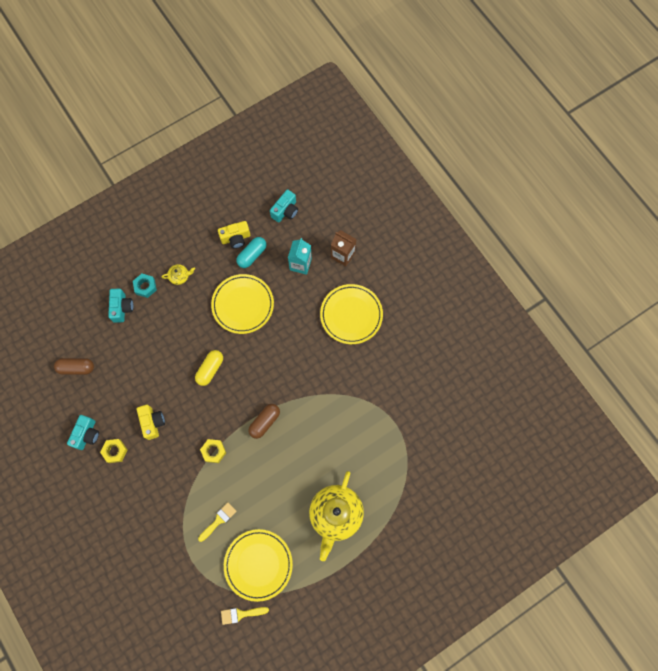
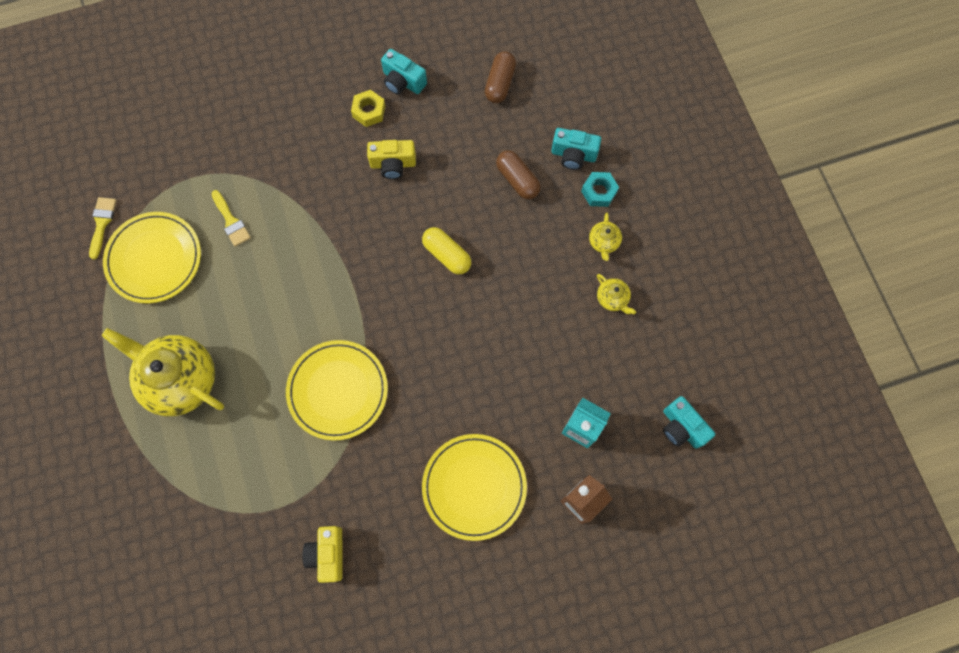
camera: 105 degrees right, 0 degrees up
yellow nut [200,439,226,463] -> none
yellow plate [211,274,274,334] -> yellow plate moved to [286,340,388,441]
yellow camera [218,221,250,249] -> yellow camera moved to [303,526,343,583]
turquoise capsule [236,237,266,268] -> none
brown capsule [248,404,280,439] -> brown capsule moved to [496,150,541,199]
none -> yellow teapot [597,274,636,314]

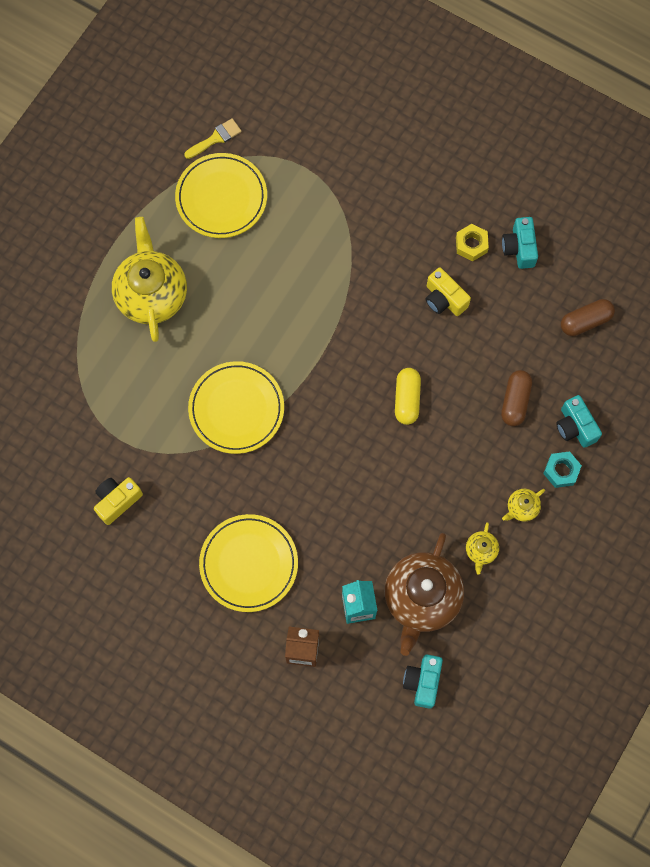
camera: 50 degrees right, 0 degrees up
yellow brush [211,190,251,247] -> none
none -> brown teapot [385,533,464,656]

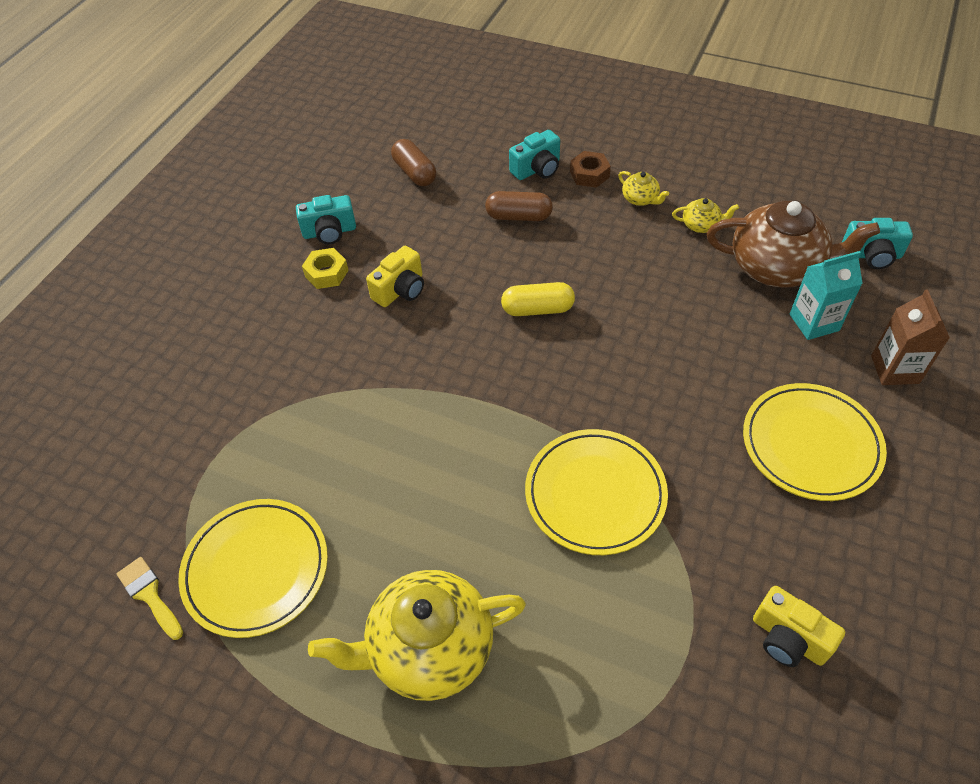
camera: 95 degrees left, 20 degrees down
turquoise nut [543,451,582,488] -> brown nut [570,151,611,188]

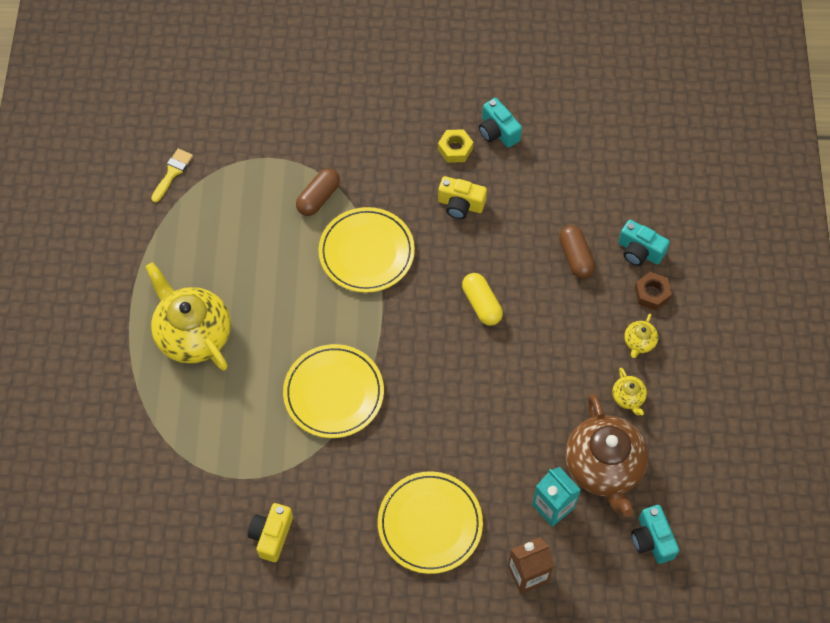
camera: 65 degrees right, 10 degrees up
yellow plate [178,499,328,638] -> yellow plate moved to [319,207,415,293]
brown capsule [391,139,436,186] -> brown capsule moved to [296,168,340,216]

